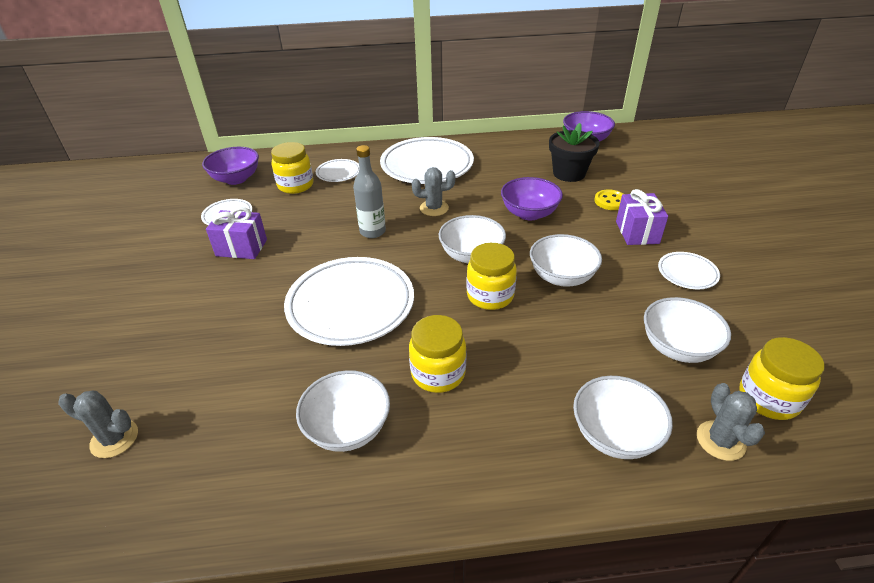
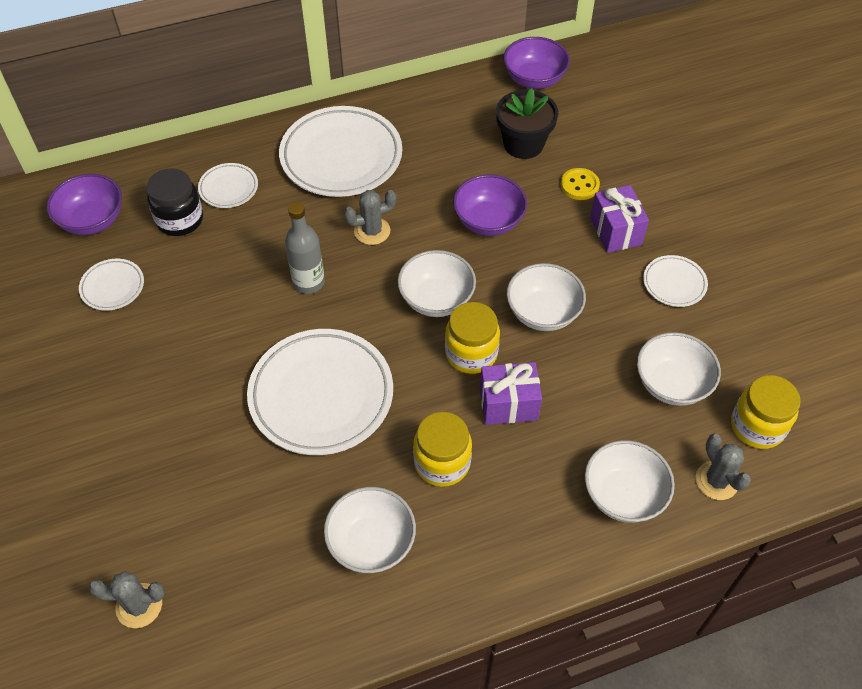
camera: 15 degrees left, 15 degrees up
purple gift [206,207,267,259] -> purple gift moved to [480,362,542,425]
yellow jar [271,142,313,194] -> black jar [146,168,203,236]

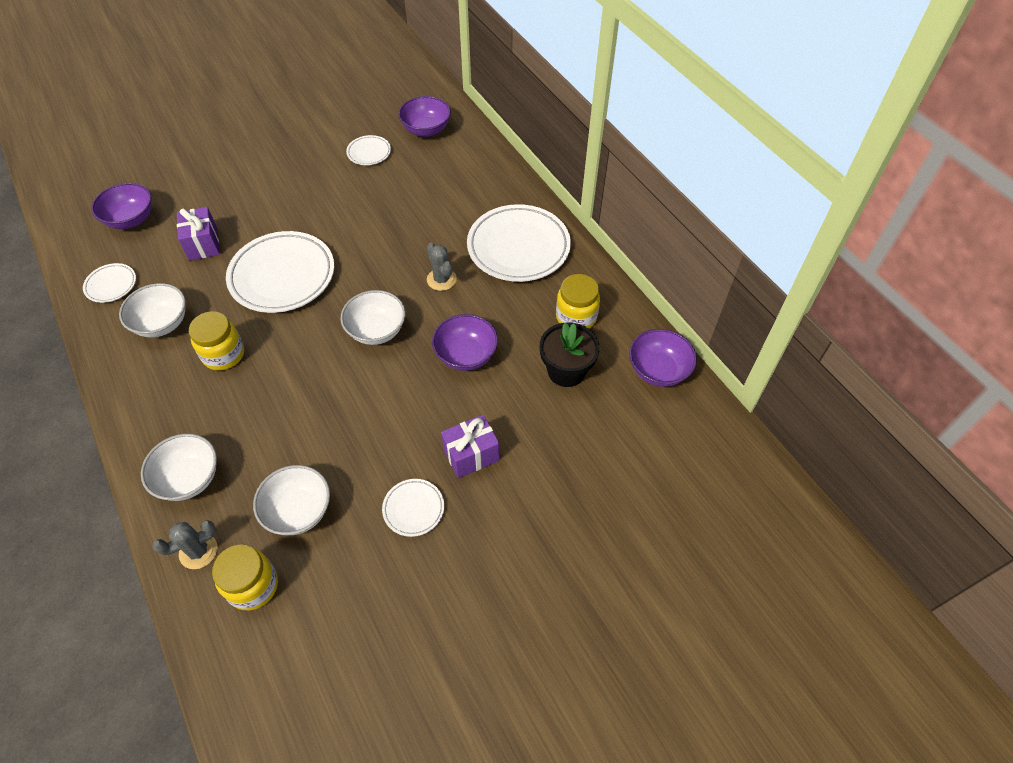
camera: 80 degrees right, 0 degrees up
grey cactus [89,571,165,628] -> purple bowl [91,183,152,229]
black jar [146,168,203,236] -> none
white plate [198,163,258,208] -> white plate moved to [83,263,136,303]
grey bottle [285,202,325,294] -> none
yellow jar [445,302,500,374] -> yellow jar moved to [556,274,600,329]
purple gift [480,362,542,425] -> purple gift moved to [177,207,220,261]
white bowl [507,263,586,331] -> none
yellow button [561,168,600,200] -> none

